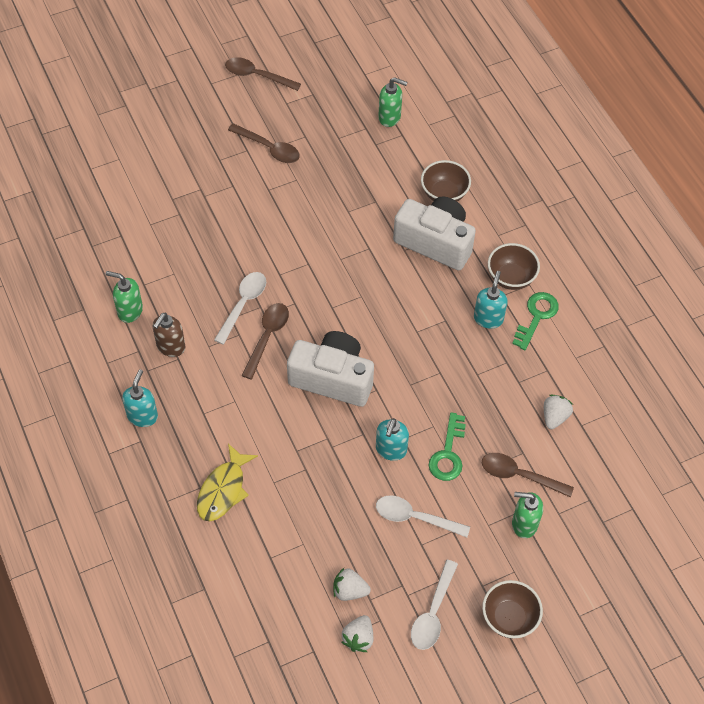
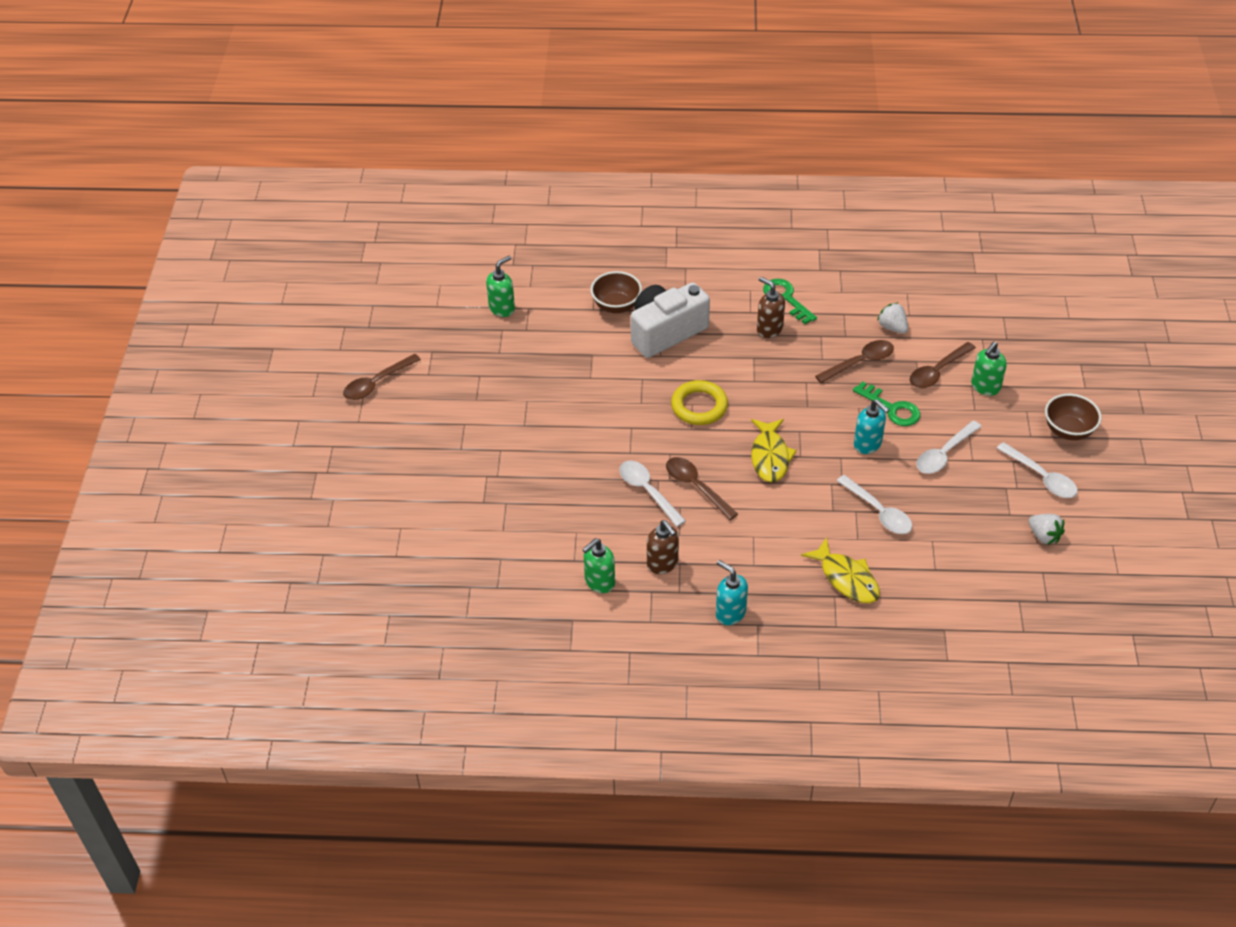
camera: 60 degrees left, 10 degrees down
brown spoon [228,123,300,163] -> brown spoon moved to [815,340,894,383]
white camera [287,331,374,407] -> yellow fish [751,419,797,483]
white strawberry [333,568,371,601] -> none
turquoise soap dispenser [474,271,508,329] -> brown soap dispenser [757,277,785,338]
brown bowl [488,243,540,290] -> none
none -> yellow ring [671,380,728,425]
none -> white spoon [837,475,912,534]

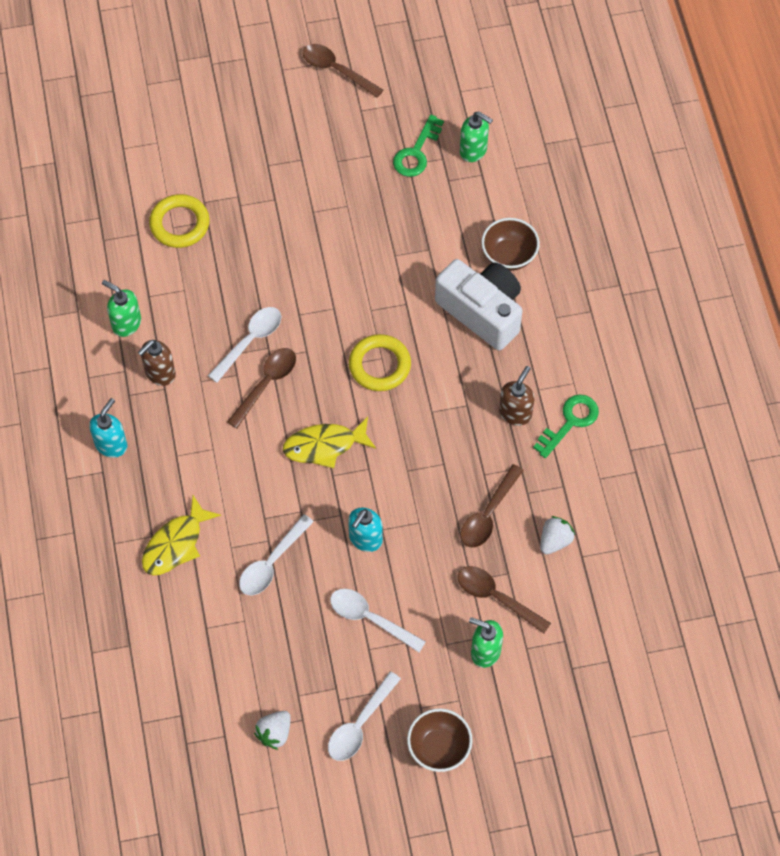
camera: 75 degrees right, 15 degrees up
brown spoon [815,340,894,383] -> brown spoon turned 75 degrees clockwise [460,464,524,548]
green key [853,381,920,426] -> green key moved to [393,115,444,177]
none -> yellow ring [149,194,210,248]

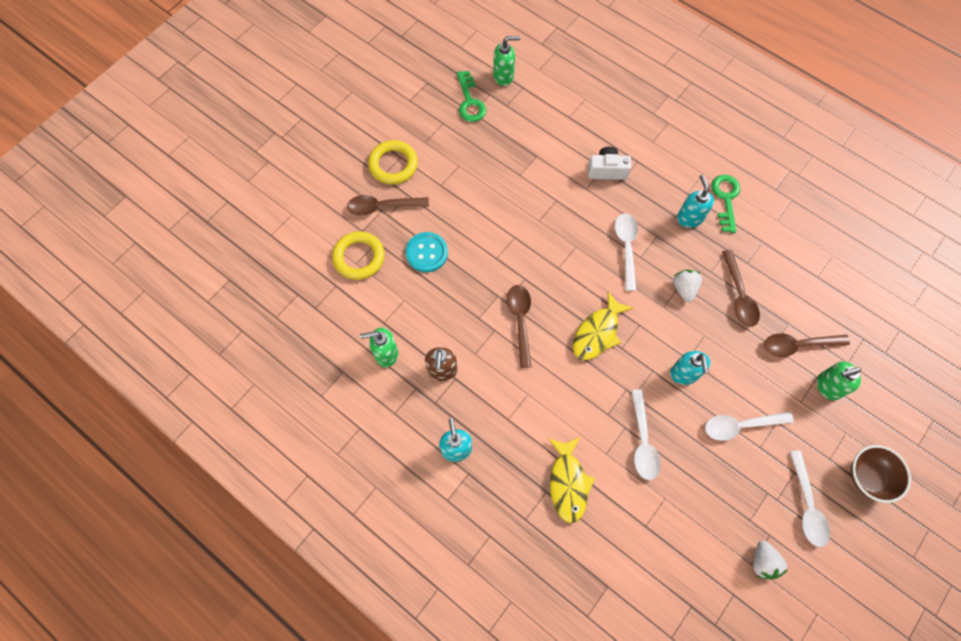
camera: 40 degrees left, 5 degrees up
white spoon [208,307,281,383] -> white spoon moved to [615,213,638,291]
brown spoon [303,44,383,98] -> brown spoon moved to [347,195,429,215]
yellow ring [349,334,411,391] -> yellow ring moved to [368,140,418,185]
white camera [435,259,522,350] -> white camera [588,147,631,180], size x0.55
brown bowl [481,218,540,271] -> none
brown soap dispenser [499,366,535,426] -> turquoise soap dispenser [677,174,714,228]
white strawberry [541,516,575,555] -> white strawberry moved to [673,270,702,302]
none -> turquoise button [406,232,448,272]

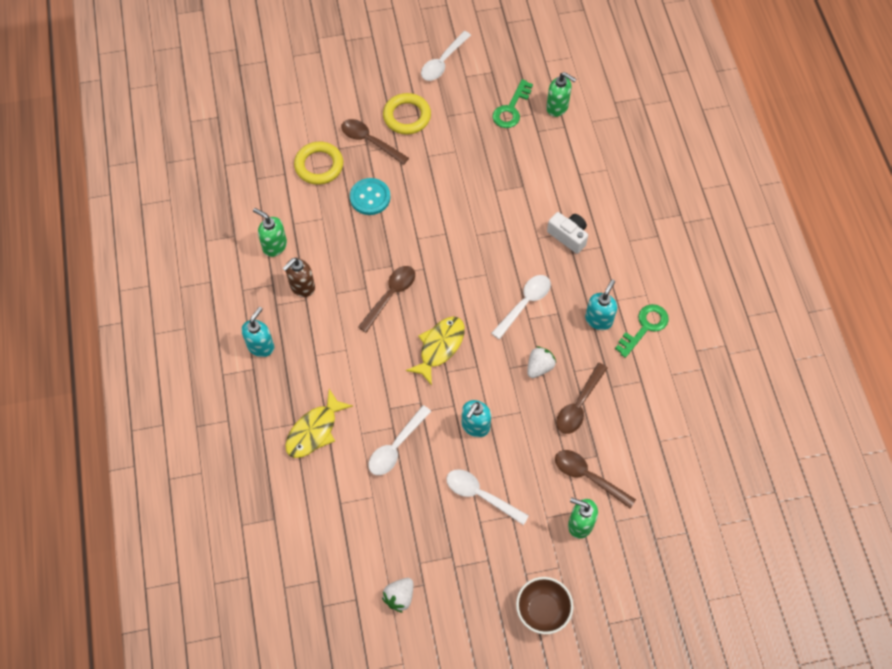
camera: 40 degrees right, 5 degrees down
yellow fish [573,291,634,360] -> yellow fish turned 135 degrees clockwise [406,316,465,385]
white spoon [790,450,830,547] -> white spoon moved to [421,31,471,81]

